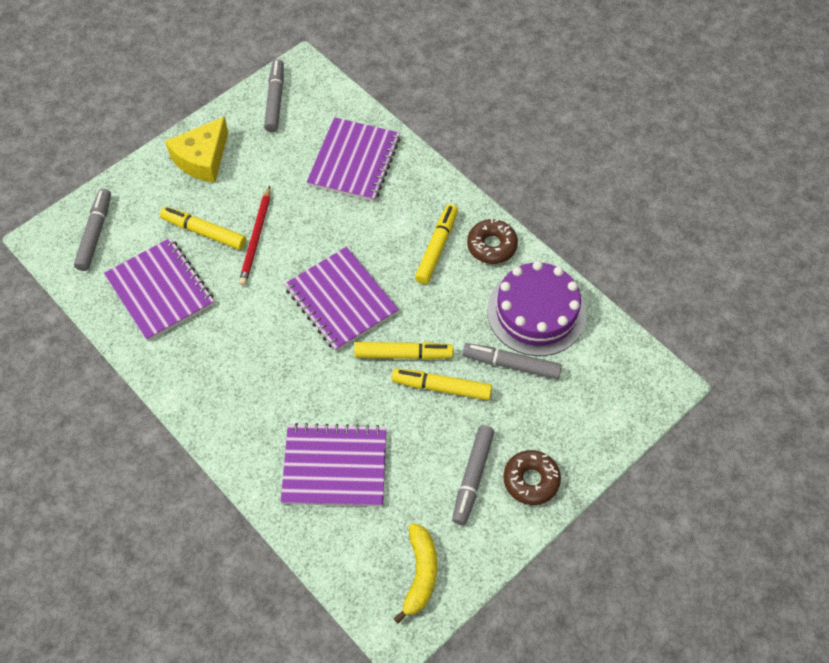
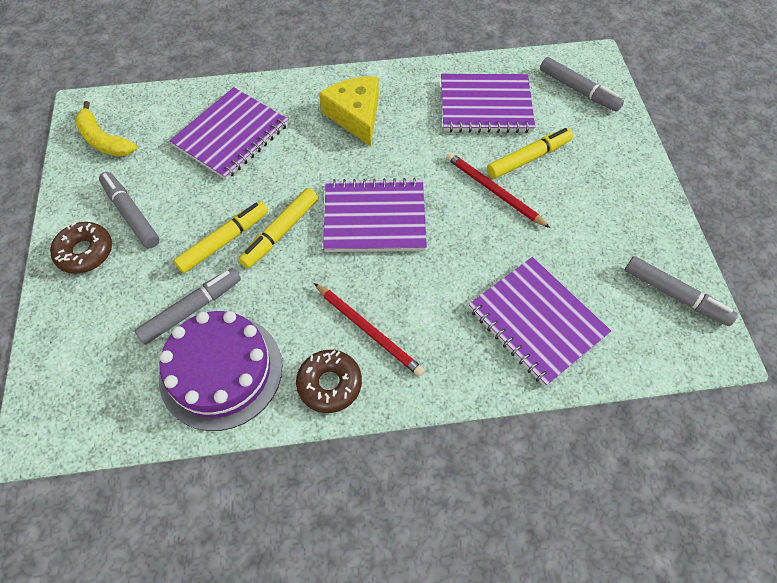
camera: 125 degrees right, 0 degrees up
yellow cheese [165,117,228,183] -> yellow cheese moved to [319,77,379,146]
yellow marker [415,204,458,284] -> red pencil [314,283,425,377]

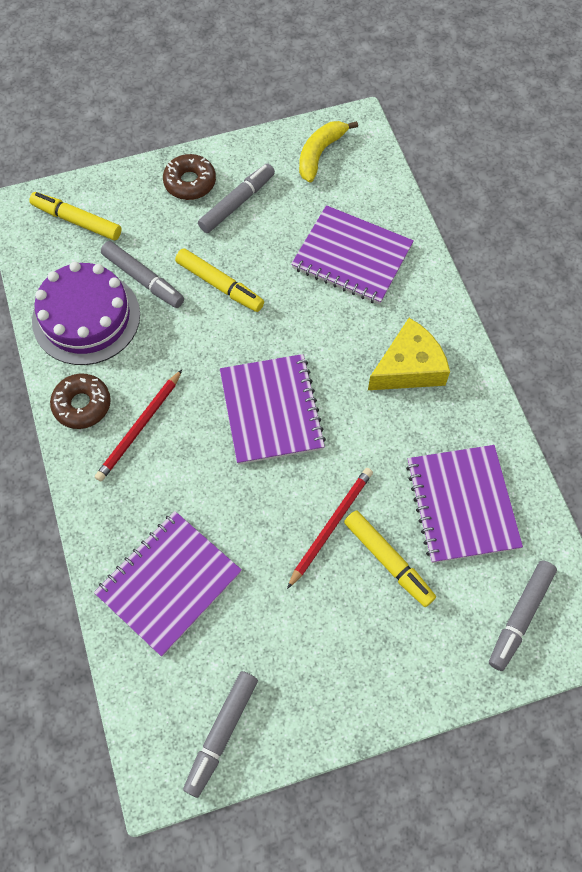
camera: 80 degrees right, 5 degrees up
yellow marker [238,188,318,268] -> yellow marker moved to [29,192,122,240]

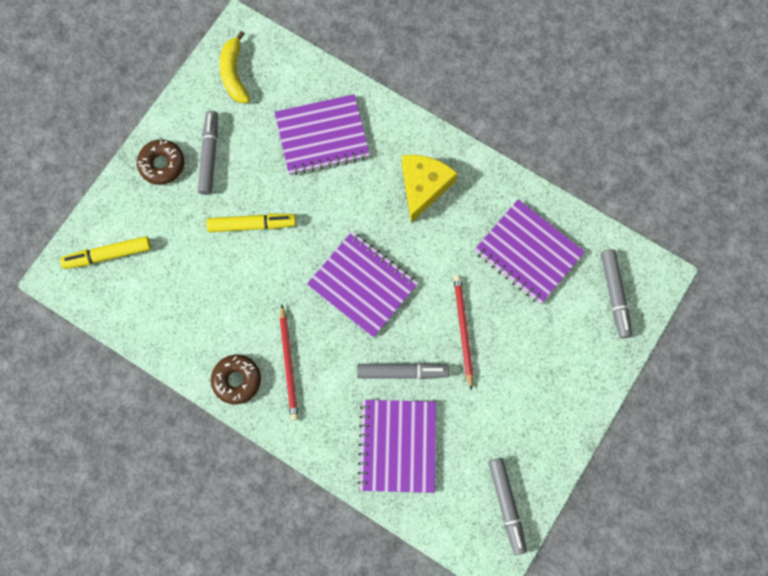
camera: 40 degrees left, 10 degrees up
purple cake [32,262,140,365] -> none
grey marker [101,241,184,308] -> grey marker moved to [357,363,449,379]
yellow marker [344,510,436,607] -> none

